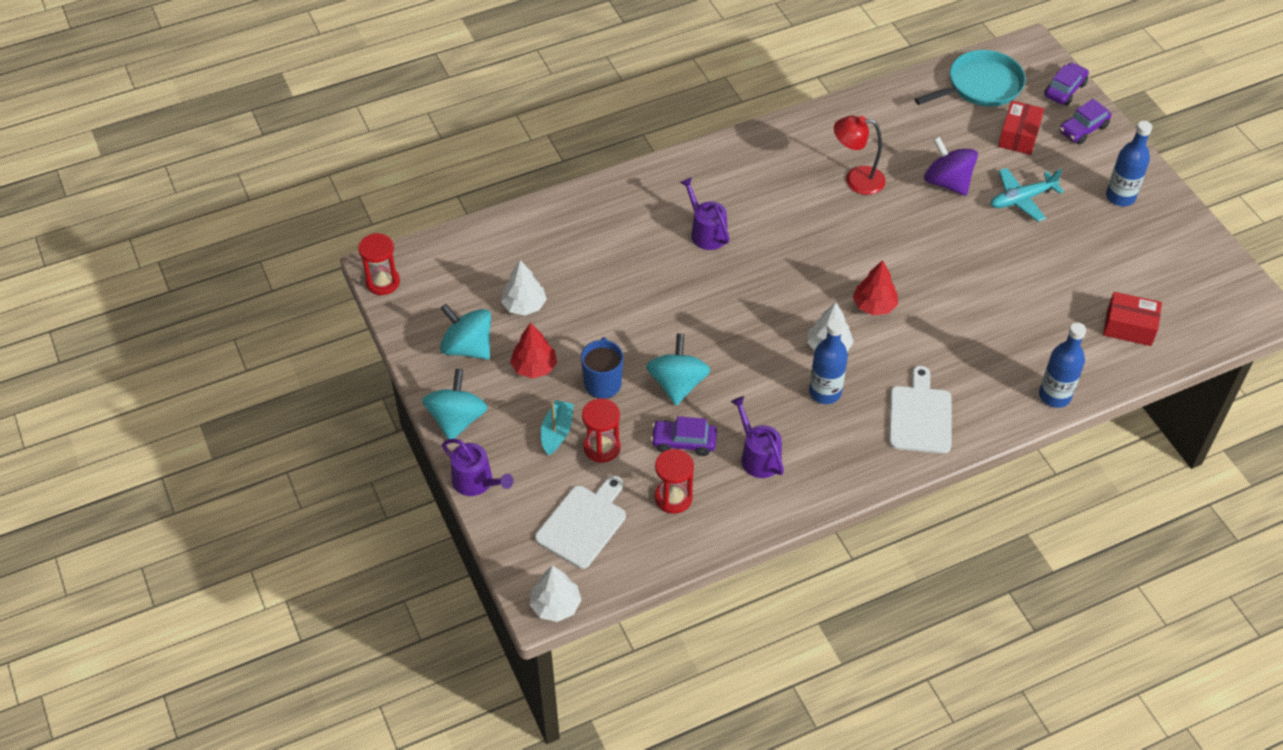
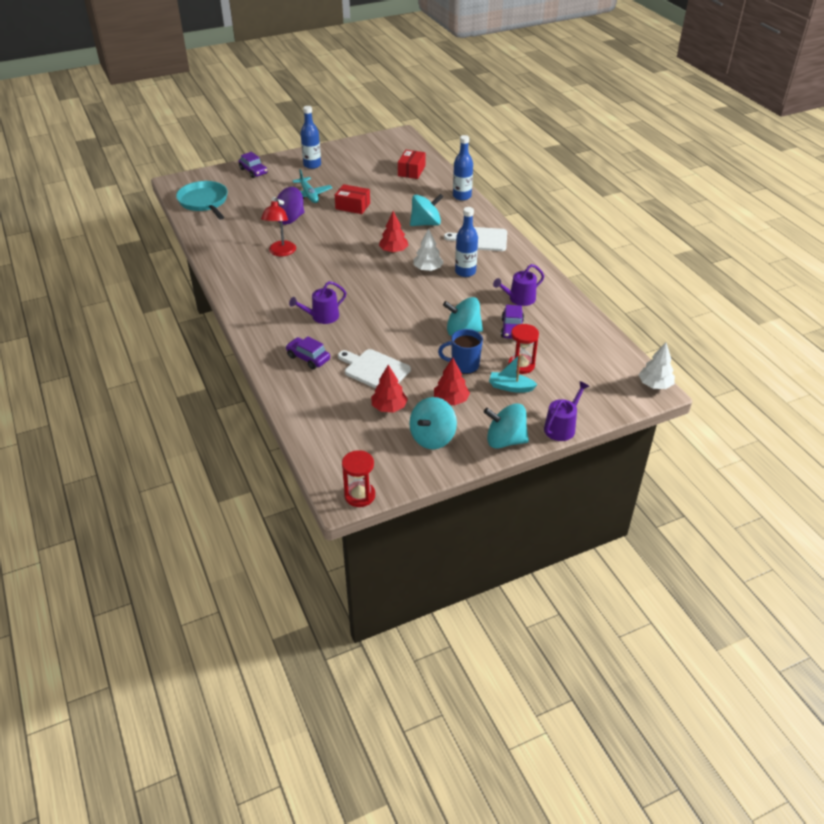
camera: 90 degrees left, 10 degrees down
white tree [501,260,547,316] -> red tree [371,365,408,413]
white cutting board [535,476,626,569] -> white cutting board moved to [338,349,411,389]
red hourglass [655,449,694,514] -> none
red box [998,101,1044,155] -> red box moved to [335,184,370,214]
purple car [1044,62,1089,106] -> purple car moved to [285,336,330,369]
none -> turquoise spinning top [410,193,443,226]

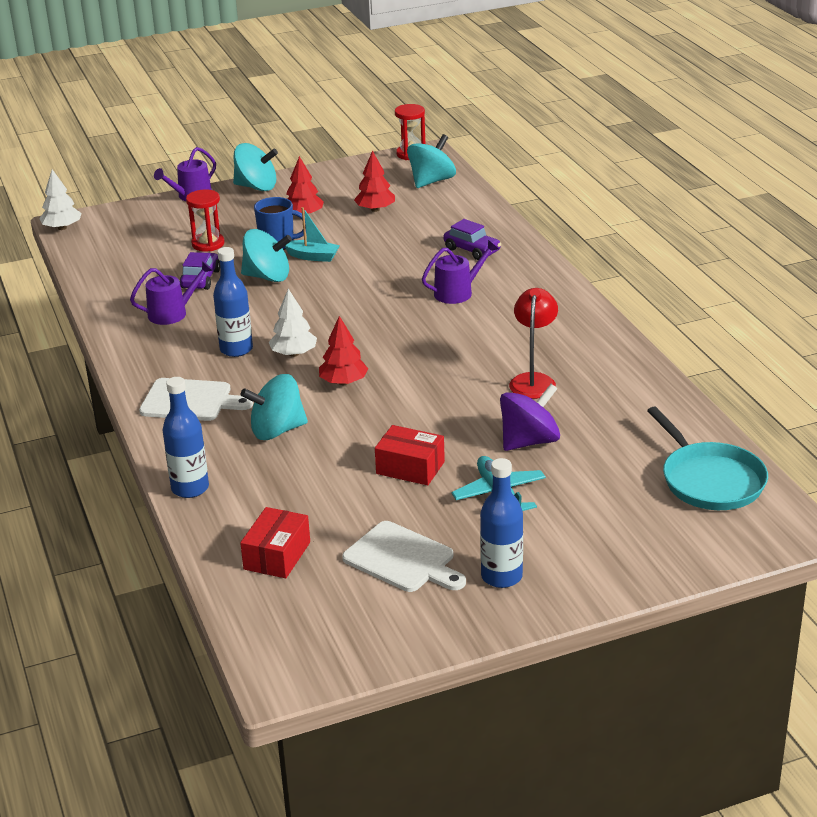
camera: 175 degrees left, 10 degrees down
purple car [239,152,268,178] -> none
white cutting board [338,349,411,389] -> white cutting board moved to [342,521,466,592]
turquoise spinning top [409,397,457,449] -> turquoise spinning top moved to [407,134,456,188]
turquoise boat [489,354,538,393] -> turquoise boat moved to [284,207,340,262]

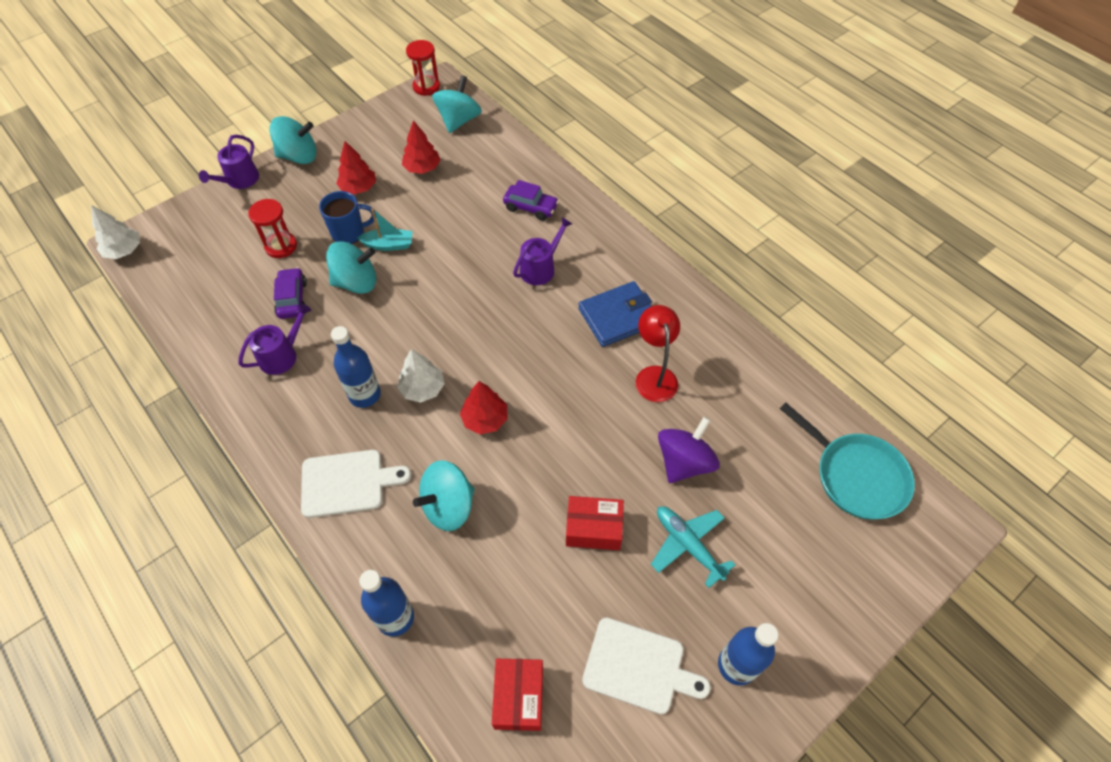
camera: 20 degrees left, 25 degrees up
none -> blue wallet [578,281,652,347]

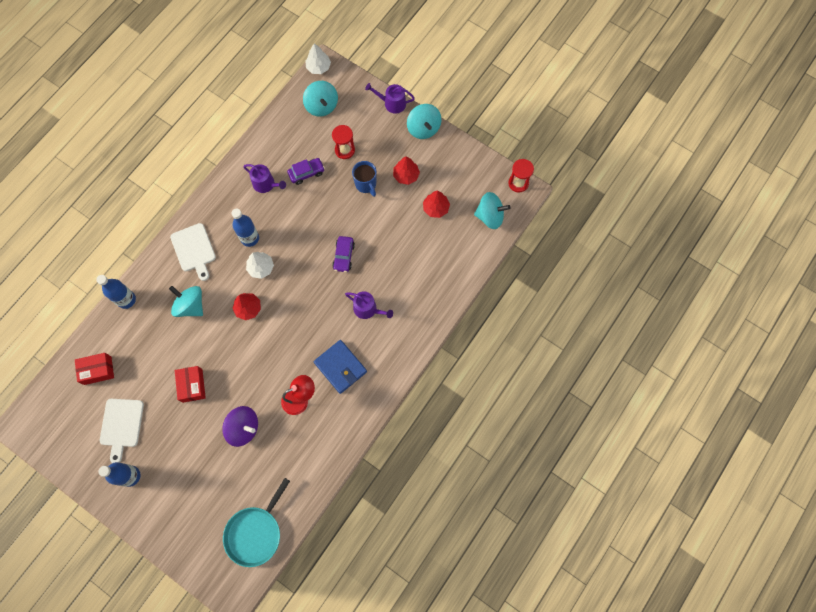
camera: 75 degrees right, 15 degrees up
turquoise spinning top [326,241,376,294] -> turquoise spinning top moved to [303,81,338,117]
turquoise boat [357,208,413,251] -> none
purple car [503,180,559,221] -> purple car moved to [332,236,355,272]
turquoise plane [651,506,736,588] -> none

